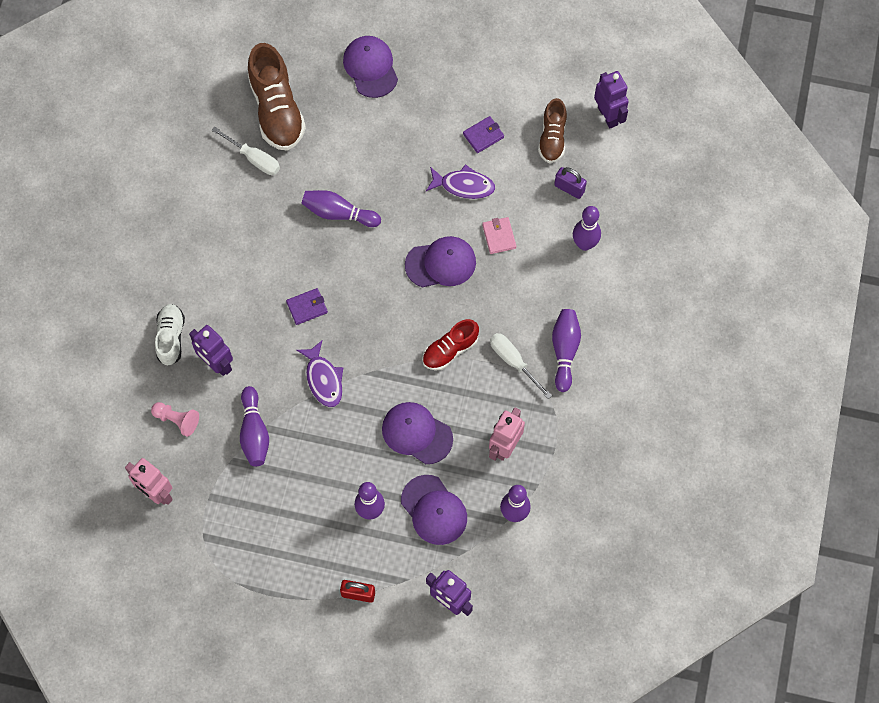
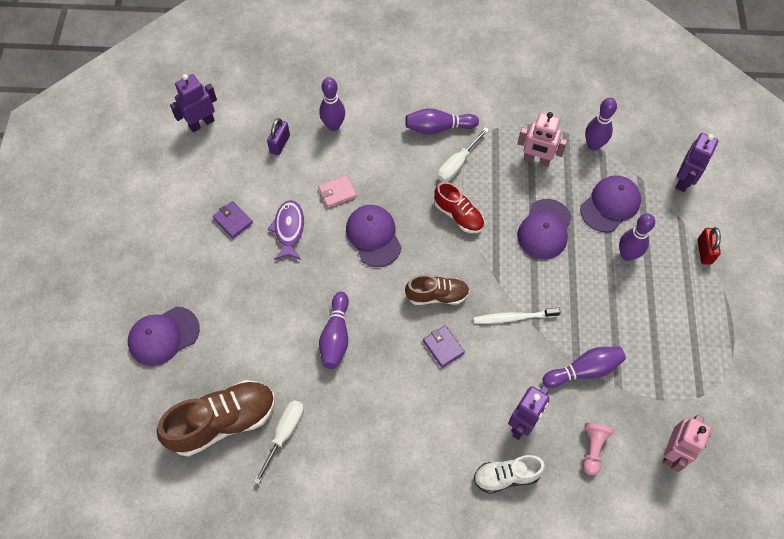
camera: 100 degrees left, 5 degrees down
purple fish [296,341,343,407] -> white toothbrush [473,308,561,324]
brown shoe [538,98,567,163] -> brown shoe moved to [405,275,470,305]

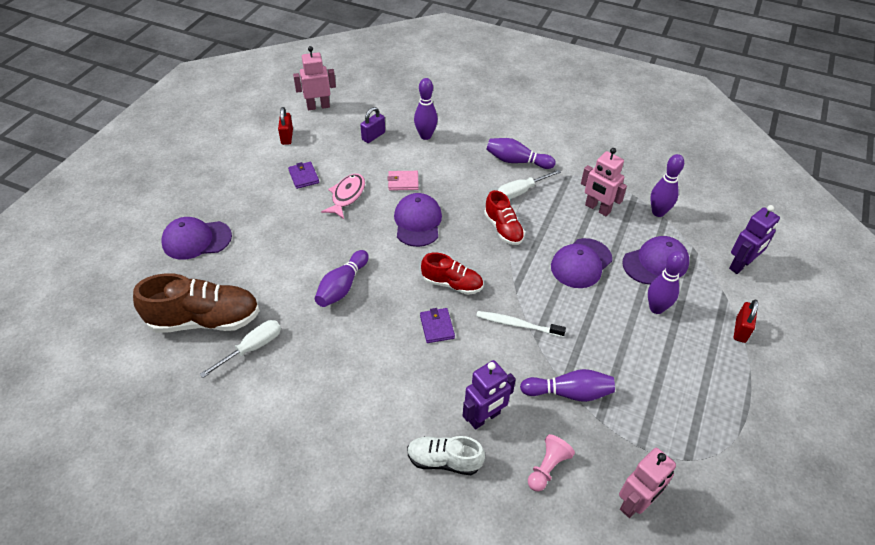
camera: 20 degrees right, 15 degrees down
purple robot [170,74,217,132] -> pink robot [293,46,336,110]
purple fish [268,200,304,260] -> pink fish [321,174,365,219]
brown shoe [405,275,470,305] -> red shoe [421,252,483,295]
none -> red padlock [278,107,293,145]

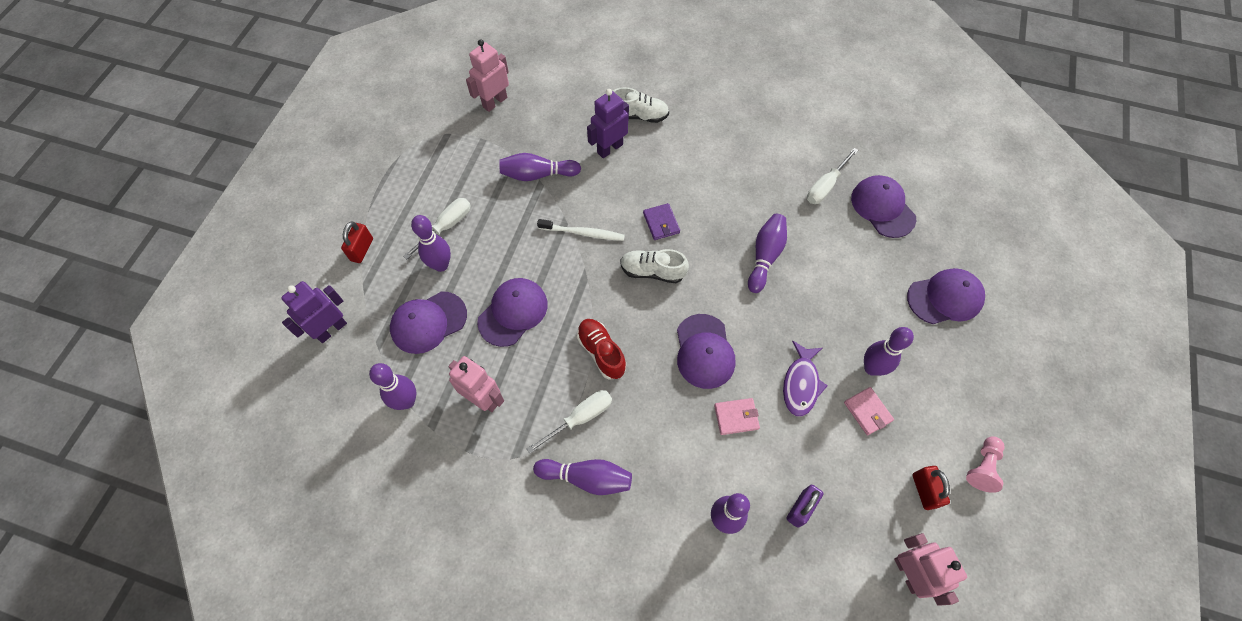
camera: 175 degrees right, 15 degrees up
brown shoe [133,273,260,333] -> purple cap [851,175,916,238]
purple wallet [288,162,319,189] -> pink wallet [844,387,894,435]
pink robot [293,46,336,110] -> pink robot turned 90 degrees counterclockwise [894,533,967,606]
pink fish [321,174,365,219] -> purple fish [783,341,828,417]
red shoe [421,252,483,295] -> white shoe [620,249,689,283]
pink pawn [528,434,575,491] -> pink pawn moved to [966,436,1005,493]
none -> white screwdriver [403,198,471,259]
none -> purple bowling pin [864,327,914,376]

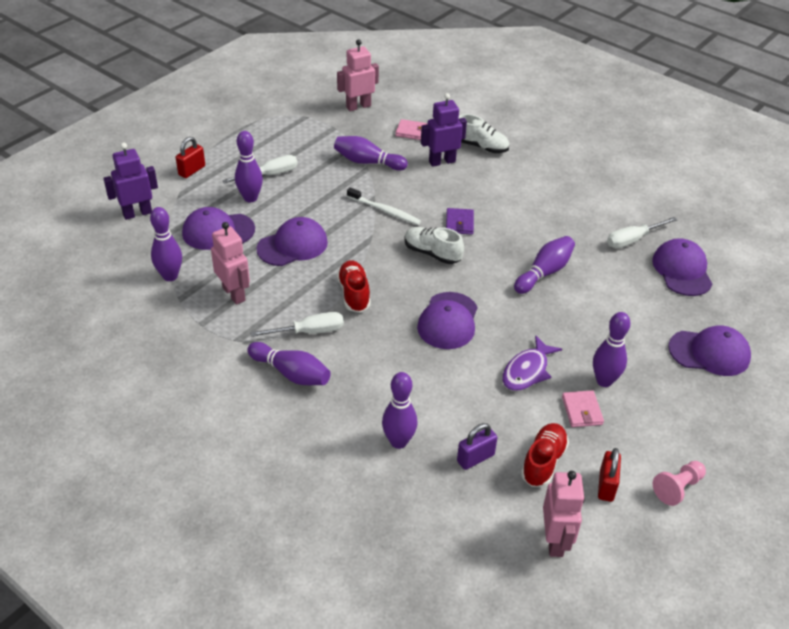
camera: 20 degrees right, 20 degrees down
pink wallet [714,398,760,435] -> pink wallet moved to [395,119,428,140]
none -> red shoe [521,423,569,487]

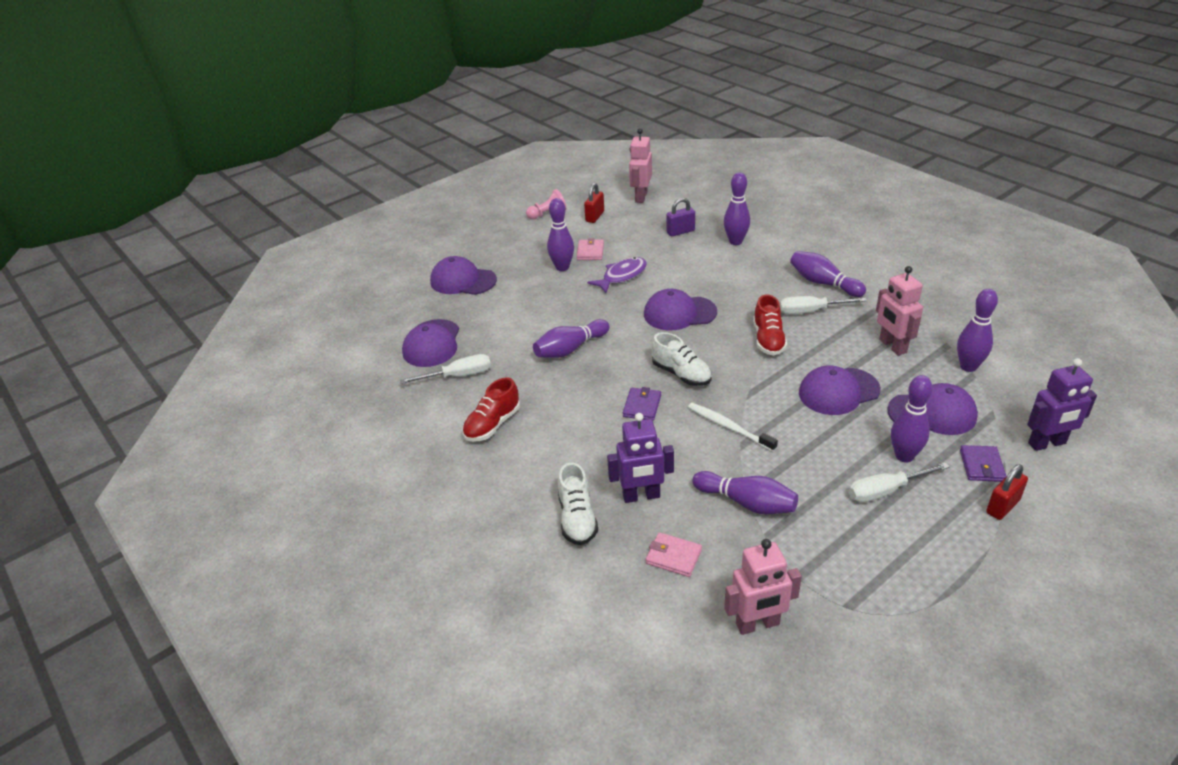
camera: 165 degrees left, 5 degrees down
purple cap [417,292,477,349] -> purple cap turned 120 degrees counterclockwise [644,289,717,330]
white shoe [459,114,509,153] -> white shoe turned 135 degrees counterclockwise [558,462,598,545]
red shoe [521,423,569,487] -> red shoe moved to [462,377,520,442]
none -> purple wallet [960,445,1007,482]

